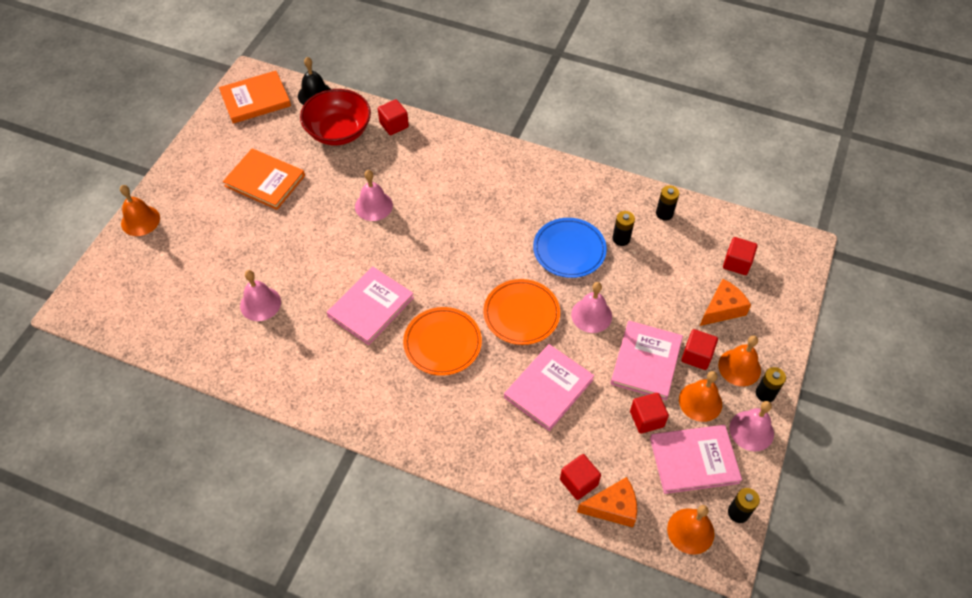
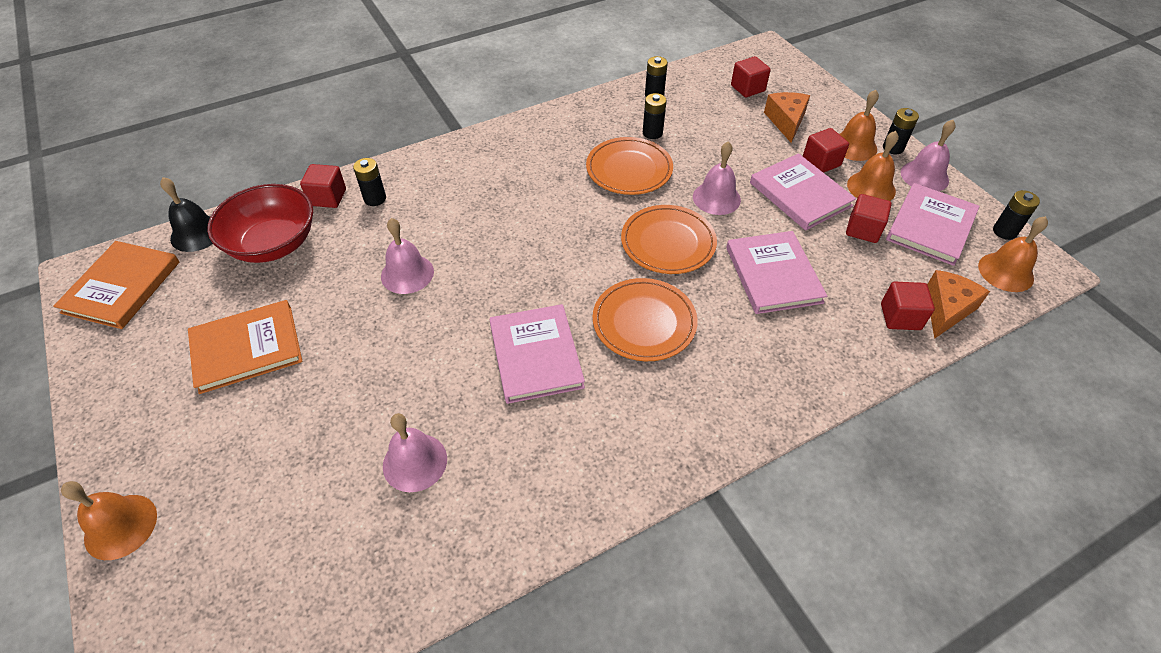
camera: 50 degrees left, 5 degrees down
blue plate [533,218,607,278] -> orange plate [586,137,673,195]
none -> black battery [353,158,386,206]

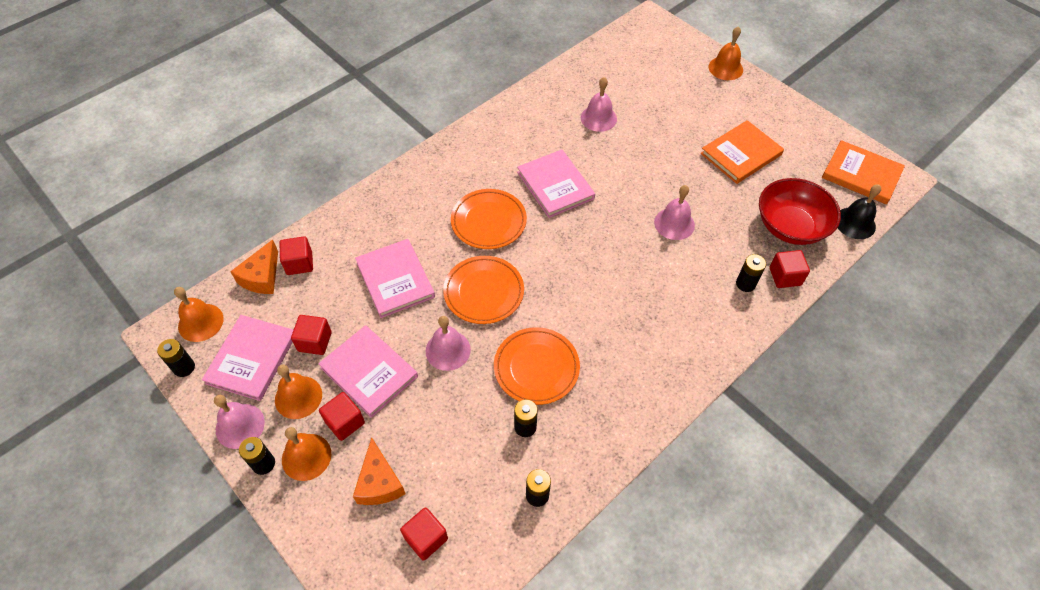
camera: 165 degrees right, 5 degrees up
orange book [54,241,179,329] -> orange book turned 60 degrees counterclockwise [822,140,905,204]

